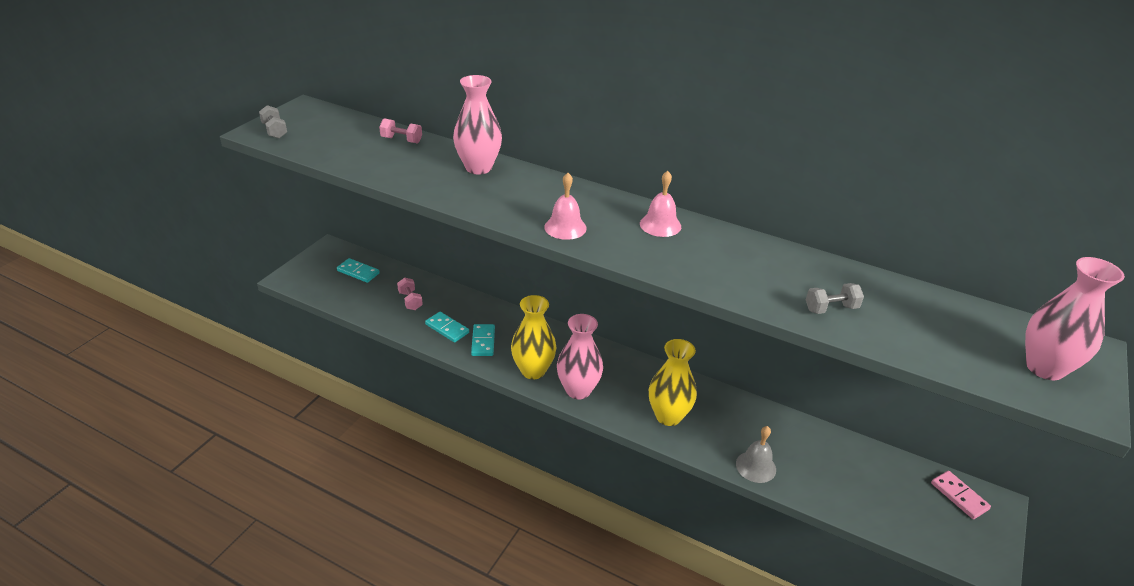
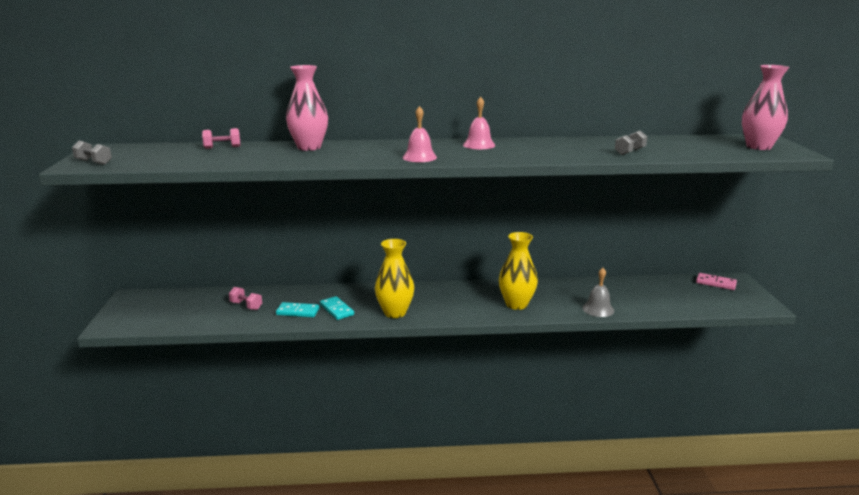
camera: 30 degrees left, 15 degrees down
turquoise domino [337,258,380,283] -> none
pink vase [557,314,603,399] -> none

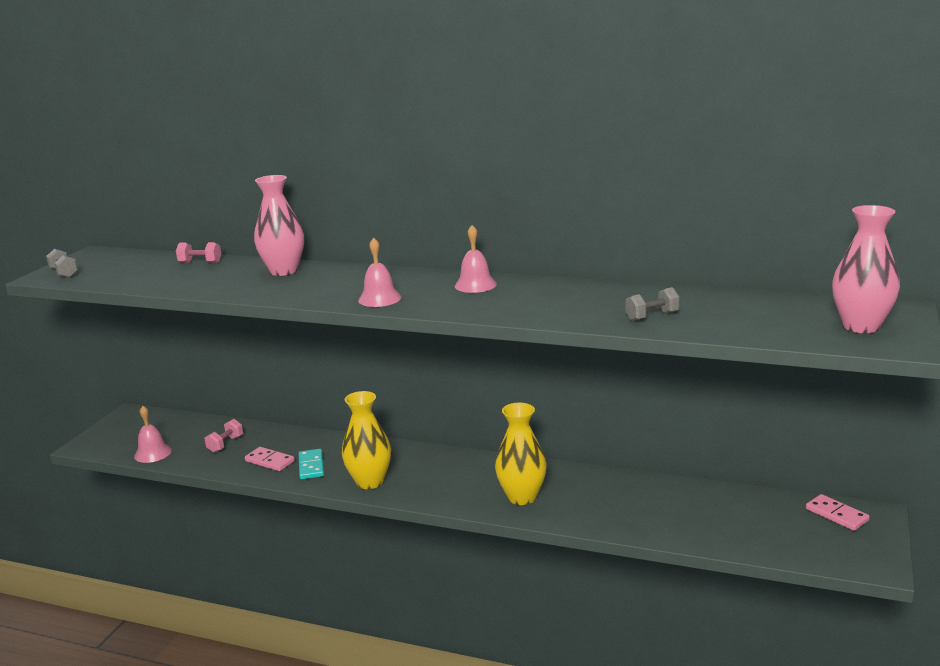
camera: 25 degrees right, 0 degrees up
pink dumbbell [229,287,262,310] -> pink dumbbell turned 60 degrees clockwise [205,419,243,453]
turquoise domino [276,302,319,317] -> pink domino [245,447,295,471]
grey bell [582,268,614,317] -> none
none -> pink bell [134,406,172,463]

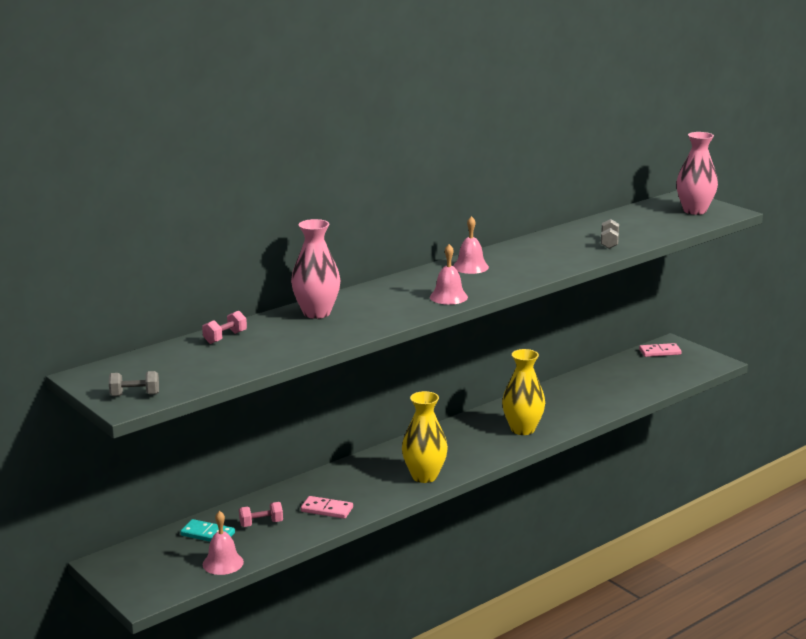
camera: 60 degrees left, 0 degrees up
pink dumbbell [205,419,243,453] -> pink dumbbell turned 75 degrees counterclockwise [239,502,283,527]
pink domino [245,447,295,471] -> pink domino turned 45 degrees clockwise [301,496,353,519]
turquoise domino [299,449,324,479] -> turquoise domino moved to [180,519,235,542]

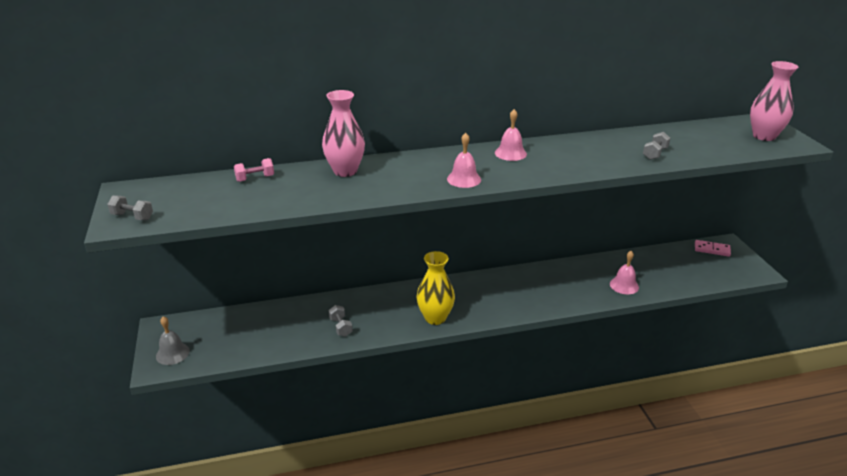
camera: 25 degrees right, 10 degrees up
turquoise domino [180,519,235,542] -> none
pink bell [203,511,244,575] -> pink bell moved to [610,251,639,294]
pink dumbbell [239,502,283,527] -> none
pink domino [301,496,353,519] -> grey dumbbell [328,305,353,337]
yellow vase [502,349,545,435] -> none
none -> grey bell [156,316,190,365]

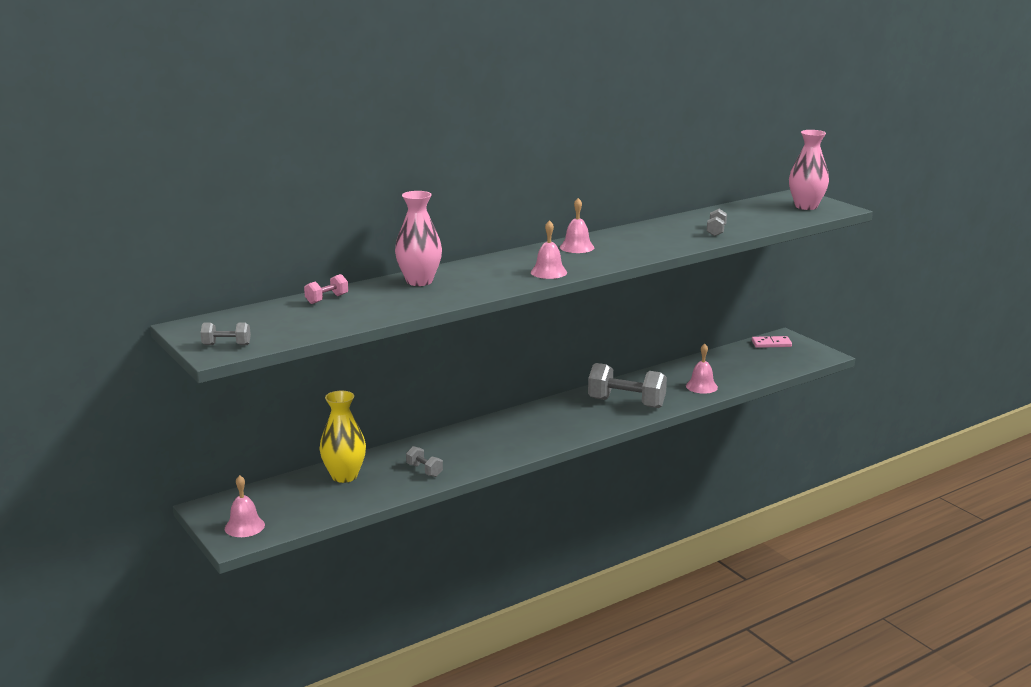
camera: 20 degrees left, 10 degrees down
grey bell [156,316,190,365] -> pink bell [225,475,265,537]
yellow vase [416,251,455,325] -> yellow vase moved to [320,391,366,483]
none -> grey dumbbell [588,363,667,408]

